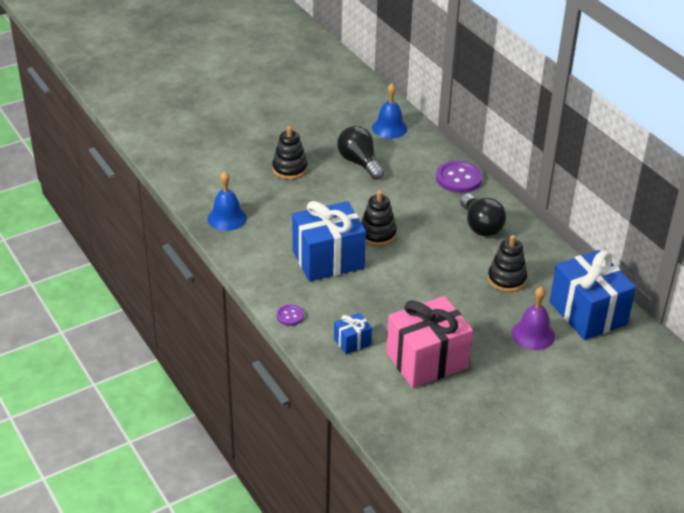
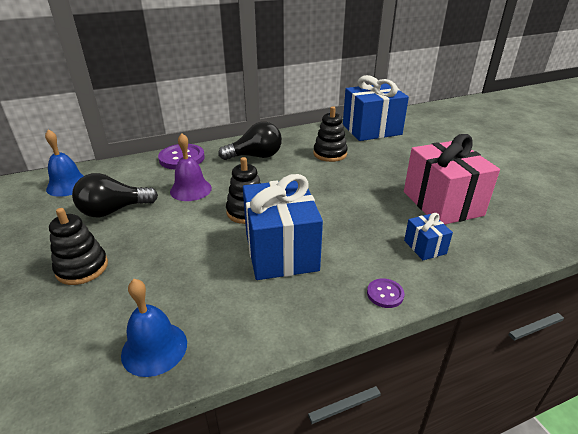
camera: 80 degrees left, 5 degrees down
purple bell [512,287,555,350] -> purple bell moved to [170,133,212,201]

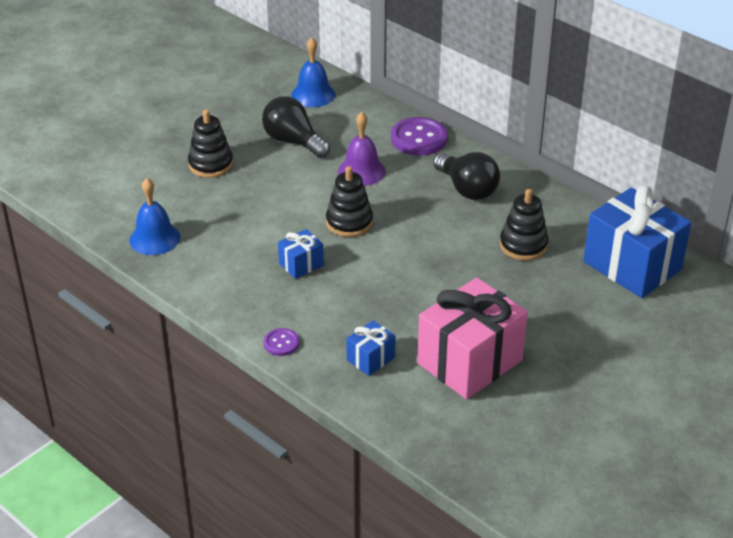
camera: 65 degrees right, 5 degrees up
blue gift [243,174,323,280] -> blue gift [278,229,324,279], size x0.46

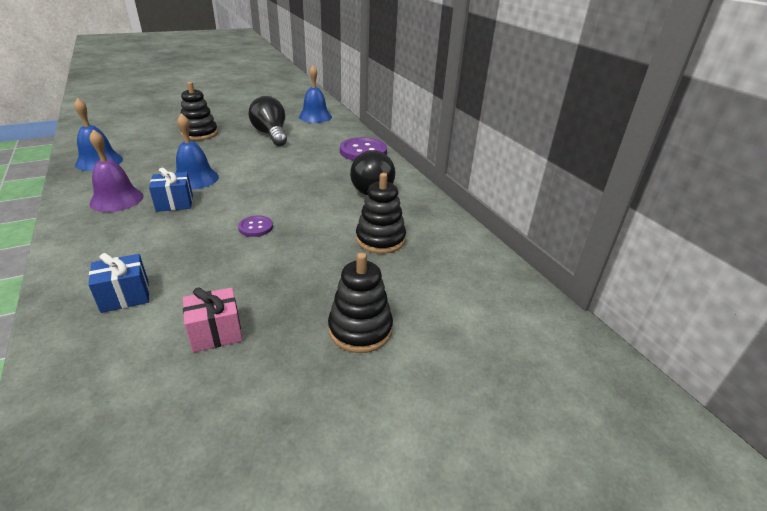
camera: 20 degrees right, 5 degrees down
purple button [264,328,299,356] -> purple button moved to [238,216,273,237]
black stacking toy [326,166,373,237] -> black stacking toy moved to [328,252,393,353]
purple bell [338,112,386,186] -> purple bell moved to [89,129,144,212]
pink gift [417,277,528,399] -> pink gift [183,287,243,352], size x0.46
blue gift [583,186,691,298] -> none
none -> blue bell [176,113,219,189]

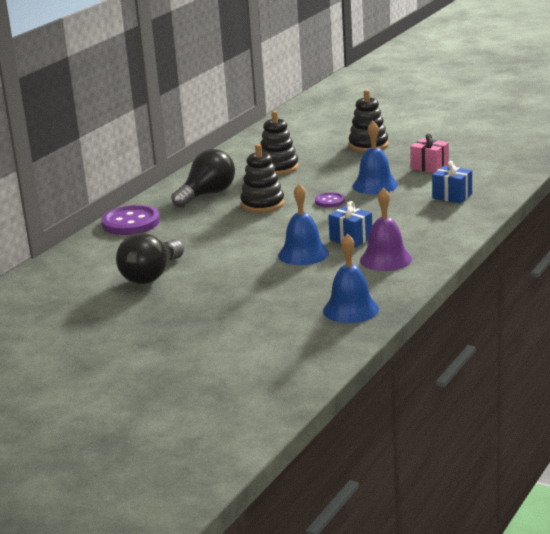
camera: 120 degrees left, 10 degrees down
black stacking toy [181,82,218,140] -> black stacking toy moved to [240,144,285,213]
blue bell [299,65,332,123] -> blue bell moved to [352,121,398,194]

